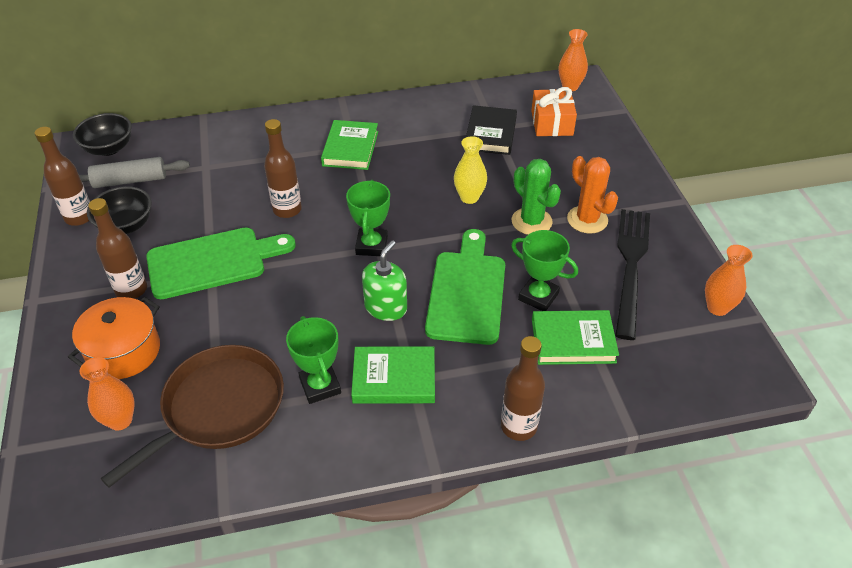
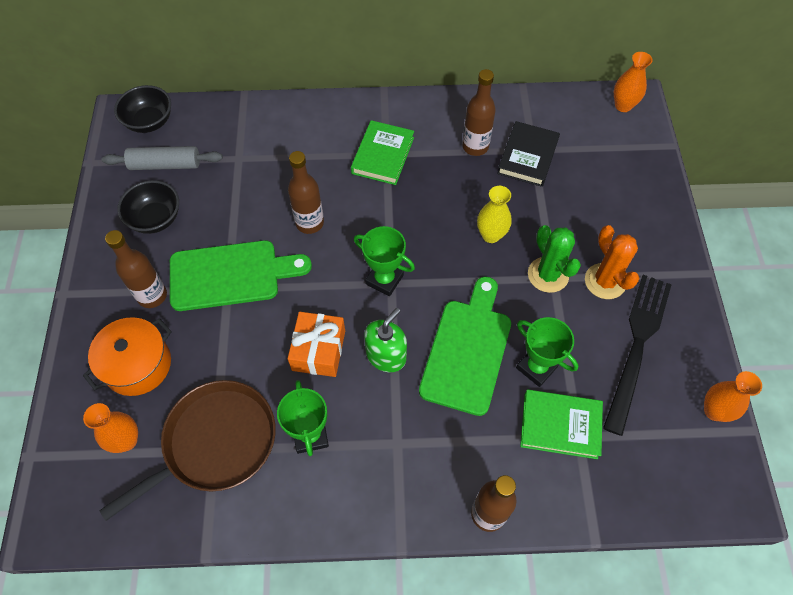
camera: 10 degrees right, 15 degrees up
brown bottle [35,127,90,226] -> brown bottle moved to [462,69,496,156]
green trophy [346,180,390,256] -> green trophy turned 75 degrees counterclockwise [354,226,415,296]
green book [351,346,435,404] -> none
orange gift [531,87,577,136] -> orange gift moved to [288,312,345,377]

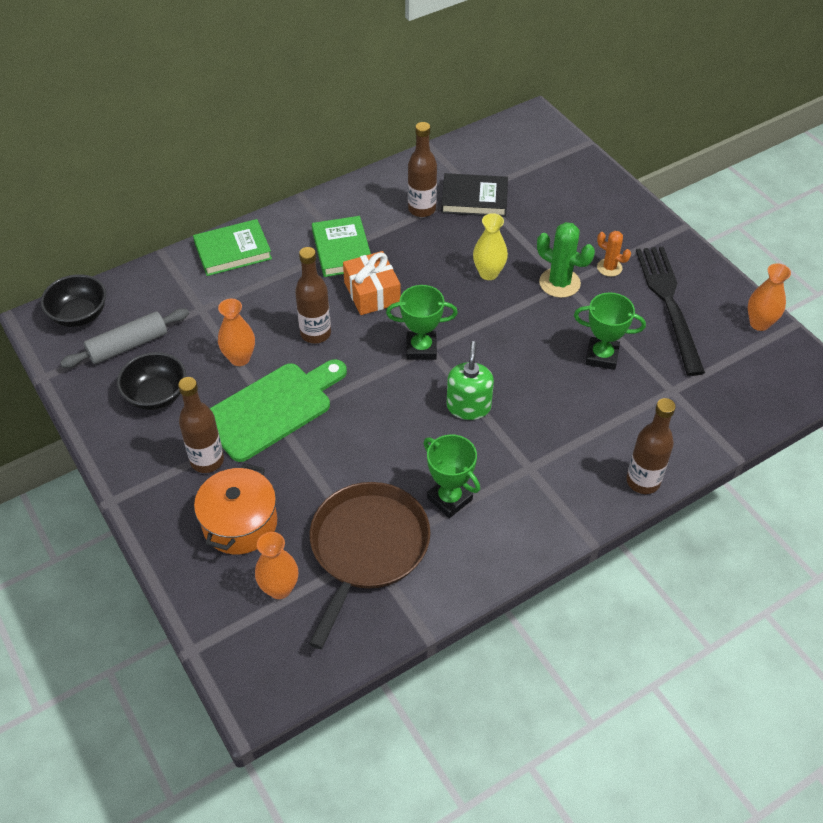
camera: 30 degrees left, 10 degrees down
orange gift [288,312,345,377] -> orange gift moved to [343,251,401,315]
green cutting board [419,277,511,416] -> none
black book [497,121,560,187] -> black book turned 75 degrees counterclockwise [441,173,508,217]
green book [520,389,603,459] -> green book moved to [193,219,272,276]
orange cactus [585,225,640,299] -> orange cactus [597,231,631,277], size x0.62
orange vase [614,52,652,112] -> orange vase moved to [218,299,255,366]

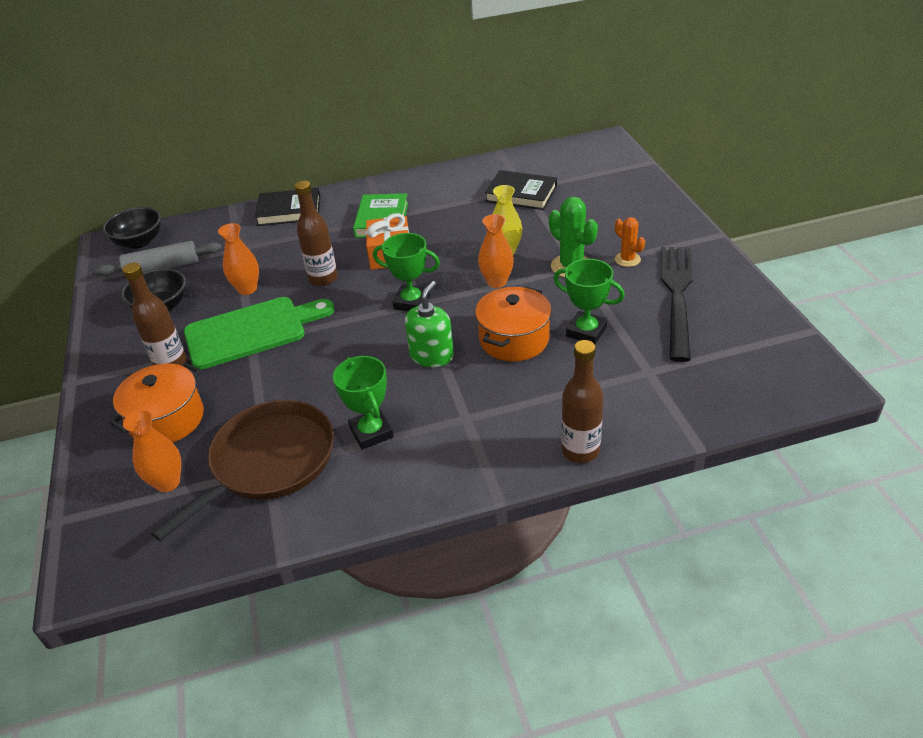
camera: 20 degrees right, 10 degrees down
green book [193,219,272,276] -> black book [255,188,321,226]
brown bottle [408,122,437,217] -> none
orange vase [748,263,791,331] -> orange vase moved to [478,214,514,288]
none -> orange pot [475,286,552,362]

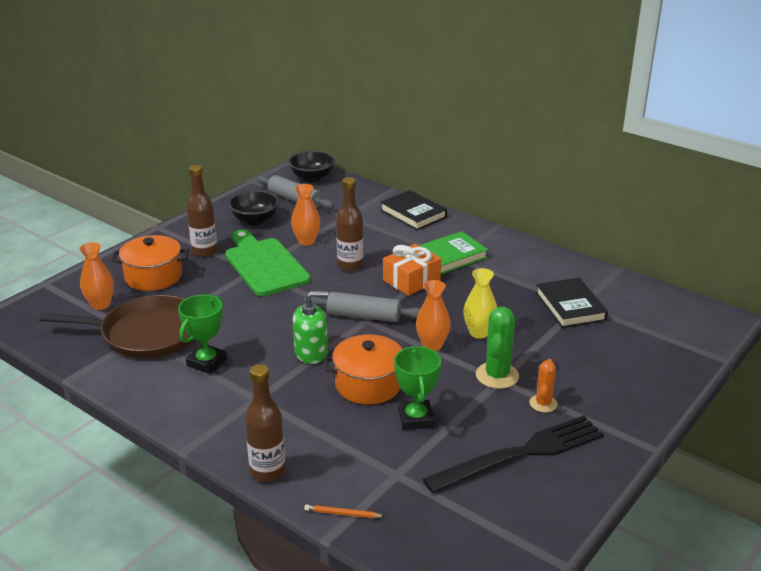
camera: 50 degrees right, 10 degrees down
green cutting board [184,297,335,370] -> green cutting board turned 150 degrees counterclockwise [225,230,311,296]
green trophy [373,233,440,311] -> grey rolling pin [304,292,420,322]
none -> orange pencil [304,505,385,518]

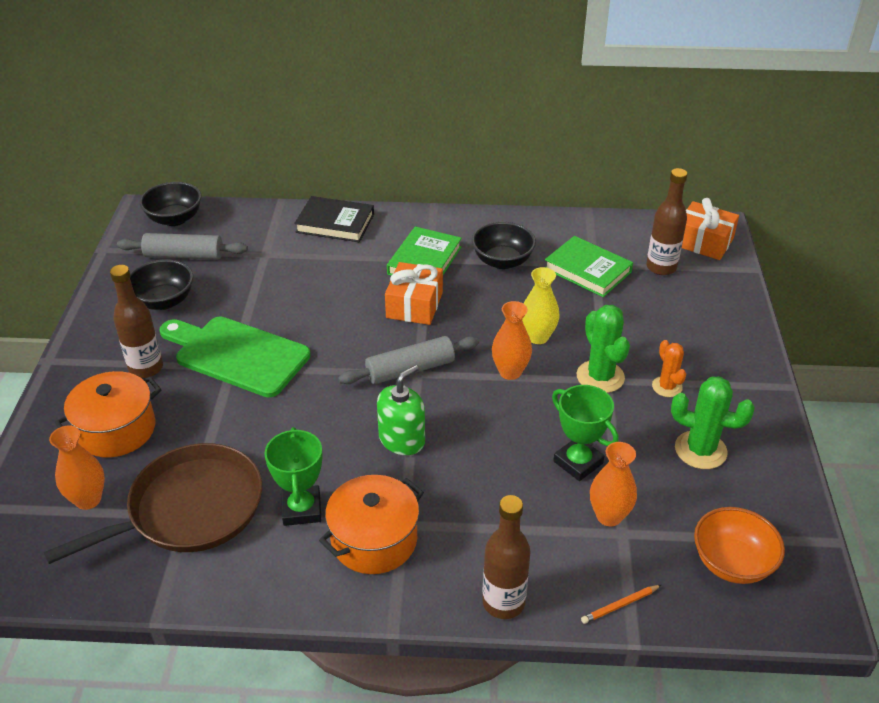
camera: 35 degrees left, 10 degrees up
orange vase [291,184,320,246] -> orange vase moved to [590,442,637,526]
orange pot [323,334,402,405] -> orange pot moved to [319,475,424,574]
brown bottle [336,177,364,271] -> brown bottle moved to [646,168,687,275]
black fork [423,415,604,493] -> green cactus [671,376,755,469]
black book [536,278,608,328] -> green book [545,236,633,297]
none -> black bowl [472,222,536,269]
none -> orange gift [682,198,739,260]
none -> orange bowl [694,507,785,584]

